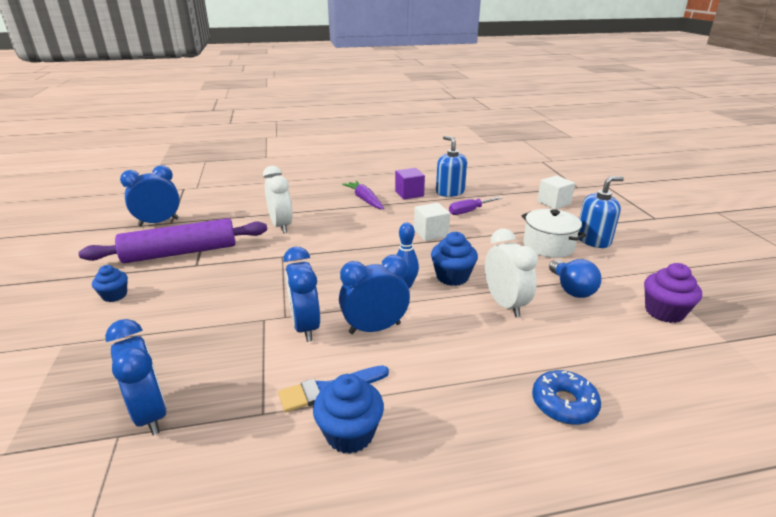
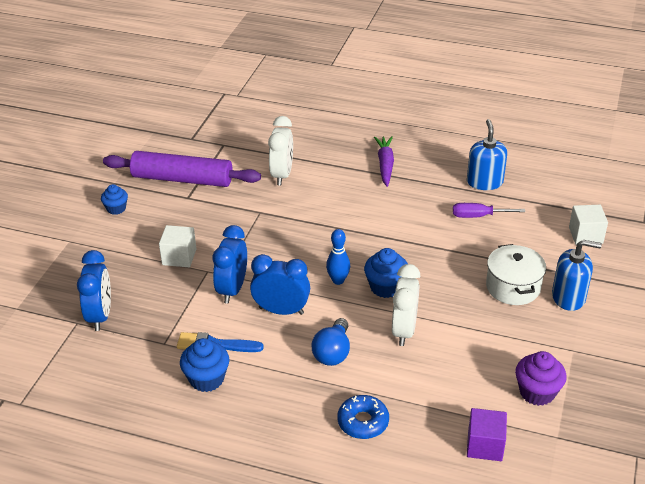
camera: 30 degrees right, 10 degrees up
blue clock [120,165,180,226] -> none
purple cube [395,168,425,200] -> purple cube moved to [467,408,507,461]
white cube [414,203,450,241] -> white cube moved to [159,225,196,267]
blue light bulb [549,259,601,298] -> blue light bulb moved to [311,318,350,366]

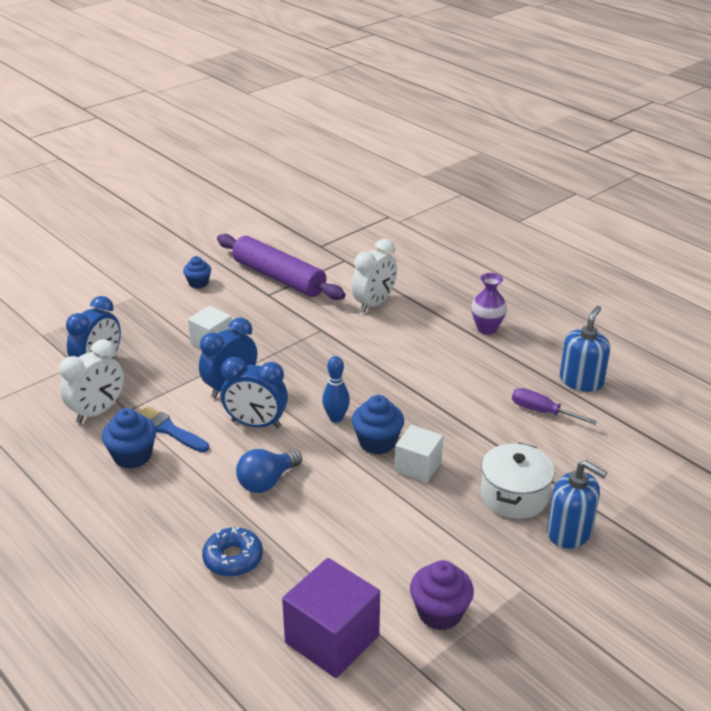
camera: 30 degrees right, 5 degrees down
blue clock [250,254,310,315] -> blue clock turned 150 degrees clockwise [221,357,288,428]
purple carrot [374,136,394,187] -> purple vase [471,273,507,335]
white clock [392,264,420,346] -> white clock moved to [59,339,124,423]
purple cube [467,408,507,461] -> purple cube [282,558,380,678], size x1.58
white cube [569,205,608,245] -> white cube moved to [395,425,443,483]

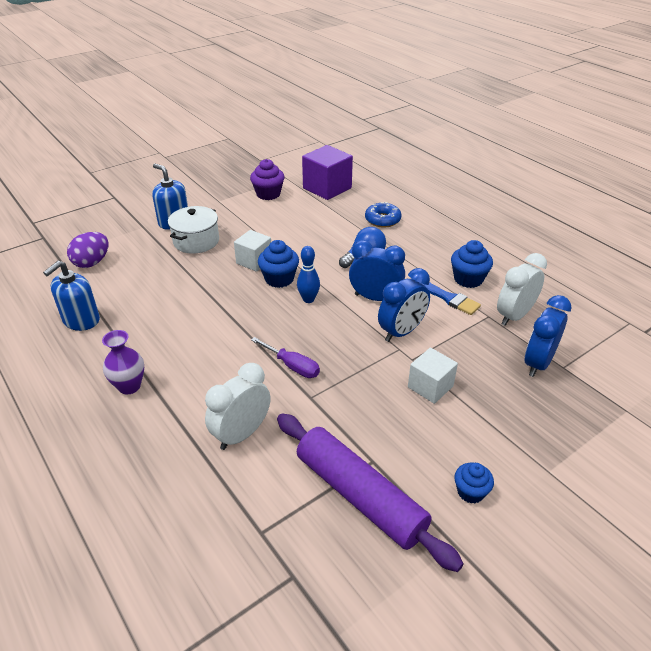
camera: 175 degrees left, 5 degrees up
purple screwdriver [512,388,597,425] -> purple screwdriver moved to [251,337,320,378]
none -> purple egg [67,232,109,268]

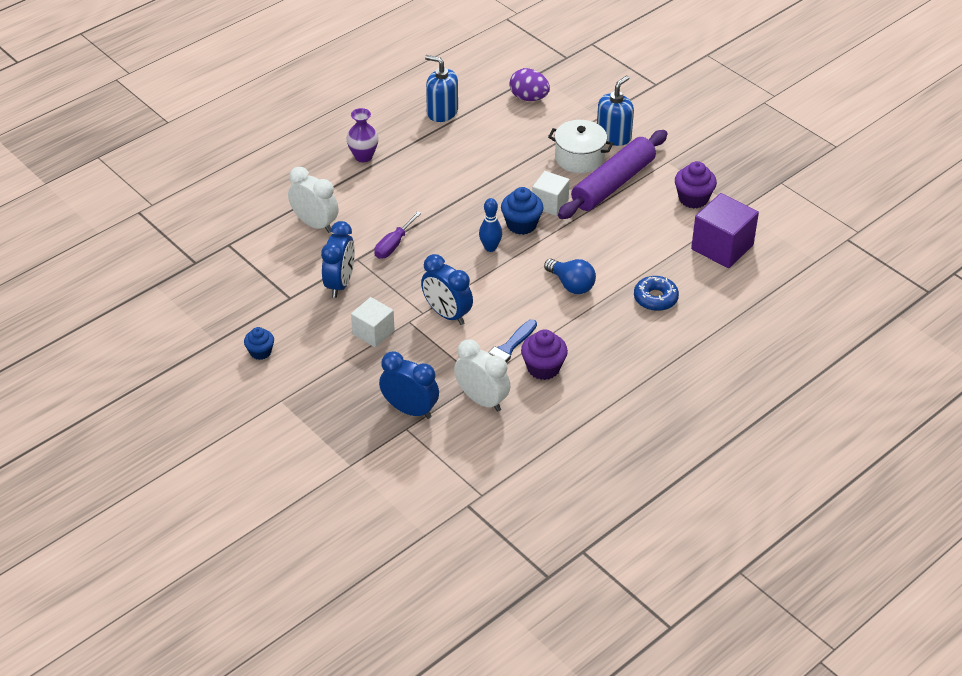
camera: 85 degrees right, 5 degrees up
purple rolling pin [277,413,464,572] -> purple rolling pin moved to [558,130,668,219]
blue clock [349,240,405,301] -> blue clock moved to [321,221,355,298]
blue cupcake [451,240,493,288] -> purple cupcake [521,330,568,380]

